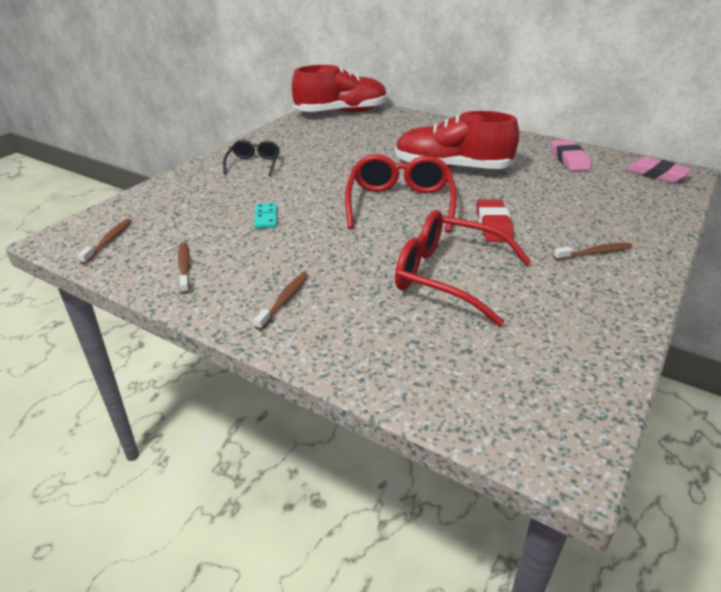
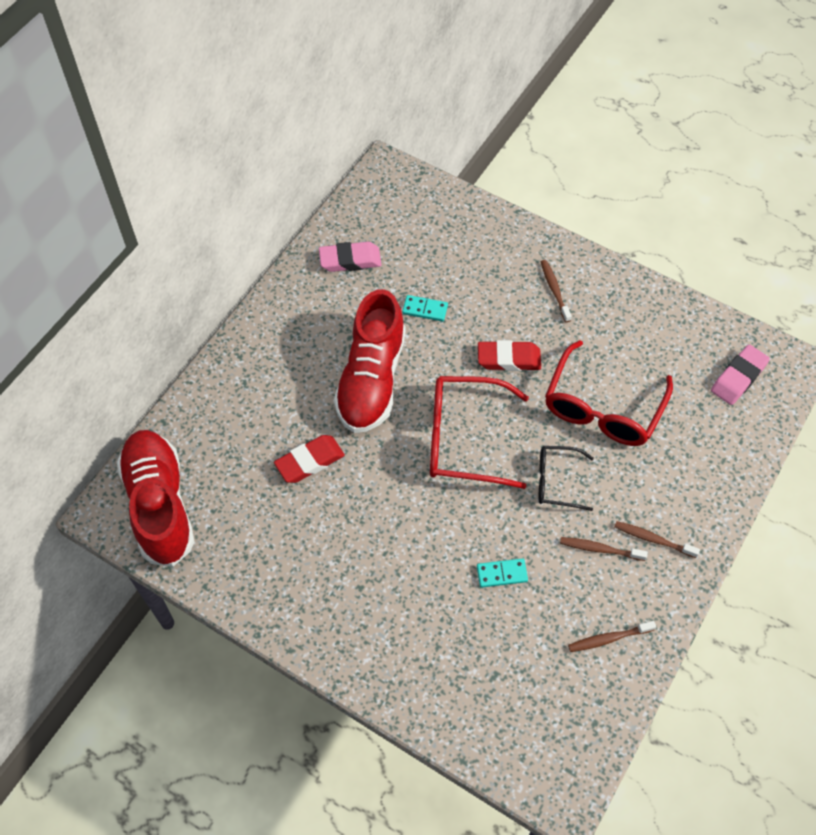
camera: 90 degrees left, 25 degrees up
brown toothbrush [78,219,132,264] -> brown toothbrush moved to [560,537,648,561]
black glasses [223,140,280,176] -> black glasses moved to [538,446,594,511]
pink eraser [626,157,692,183] -> pink eraser moved to [711,345,770,405]
none -> red eraser [274,435,345,483]
none -> turquoise domino [402,295,448,321]

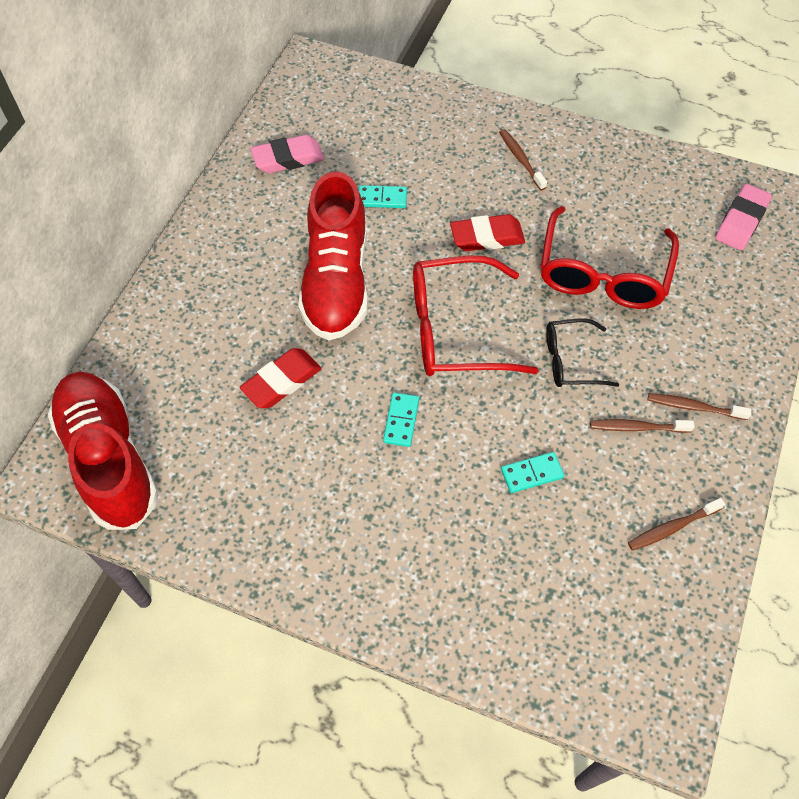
camera: 10 degrees left, 0 degrees up
none -> turquoise domino [383,392,419,447]

